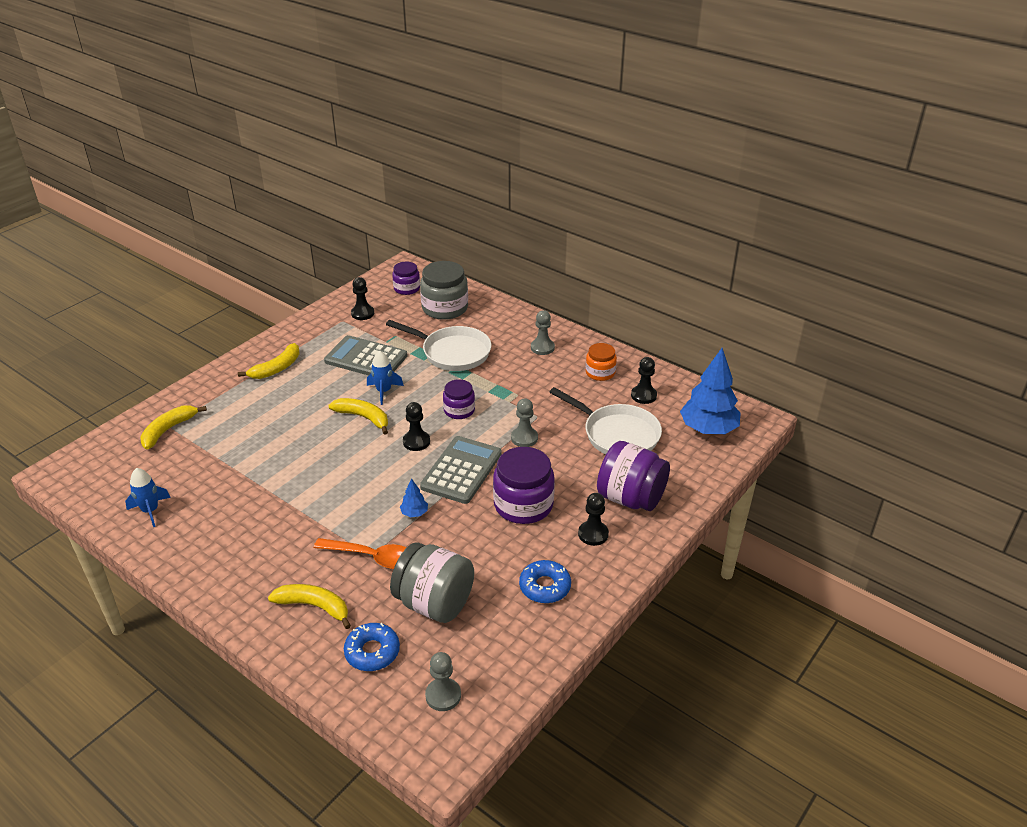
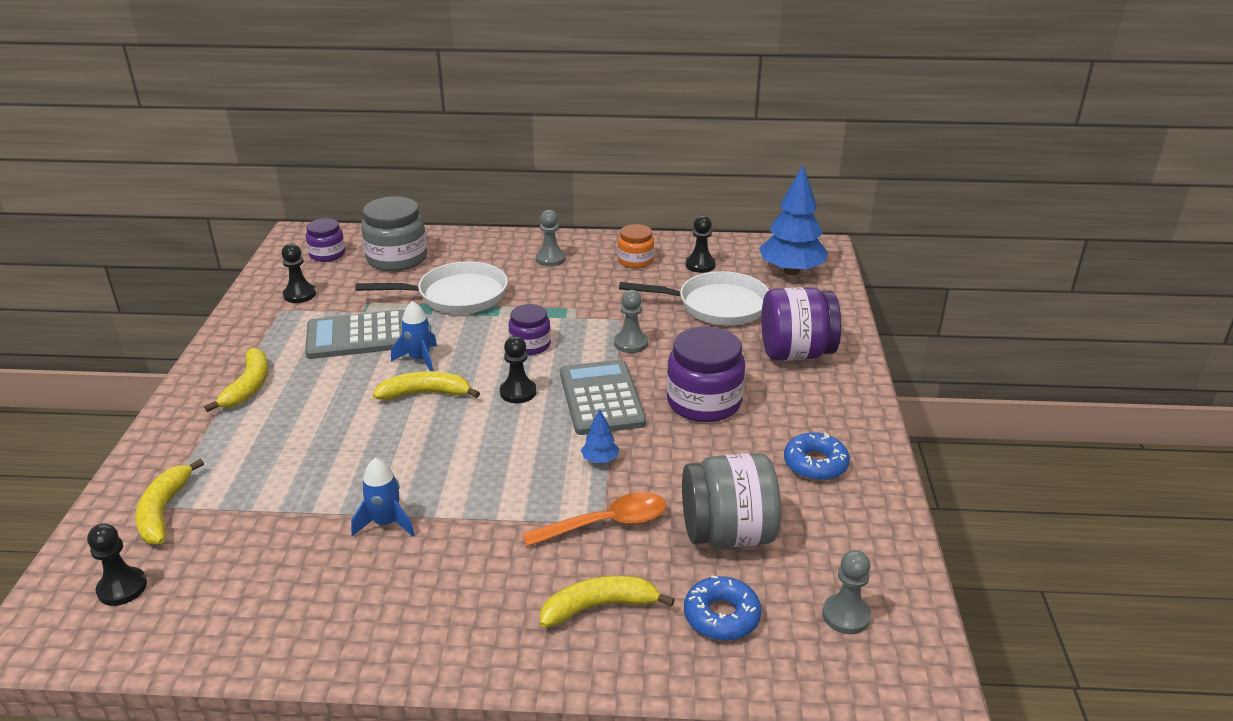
camera: 35 degrees left, 5 degrees down
blue rocket [125,468,171,527] -> blue rocket moved to [351,458,415,537]
black pawn [578,493,609,546] -> black pawn moved to [87,523,147,606]

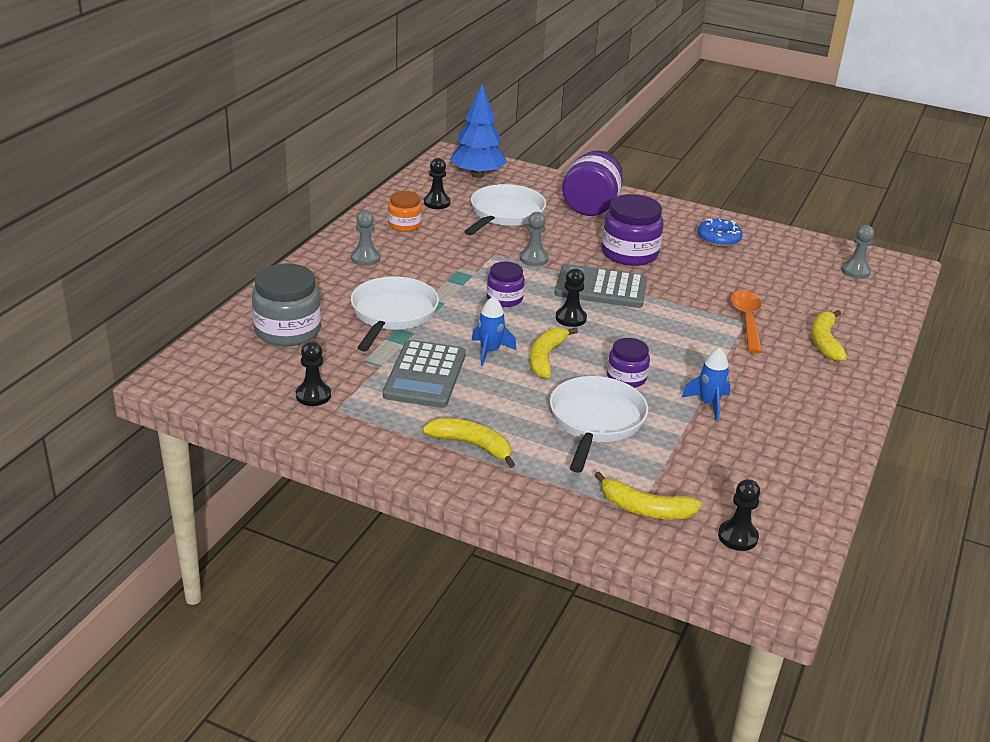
camera: 70 degrees left, 0 degrees up
purple jar [306,218,345,262] -> purple jar moved to [607,338,650,388]
blue tree [581,409,619,463] -> none
grey jar [682,453,781,548] -> none
blue donut [684,575,762,641] -> none
none -> white pan [550,376,648,473]

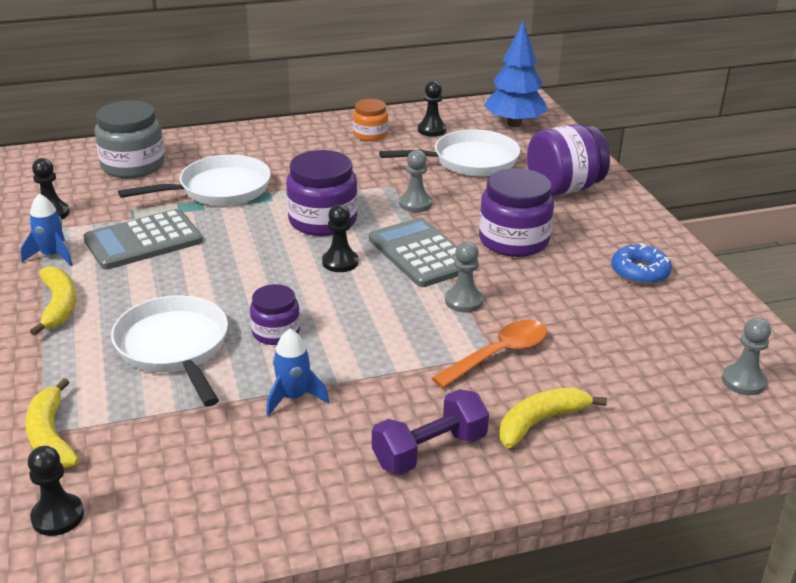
camera: 50 degrees right, 0 degrees up
grey pawn [351,210,380,266] -> grey pawn moved to [445,241,483,313]
blue rocket [471,296,517,366] -> blue rocket moved to [21,194,73,266]
purple jar [487,262,525,307] -> purple jar [286,150,358,236], size x1.70
yellow banana [530,327,578,378] -> none
white pan [550,376,648,473] -> white pan turned 90 degrees counterclockwise [111,296,228,407]
none -> purple dumbbell [372,389,489,475]

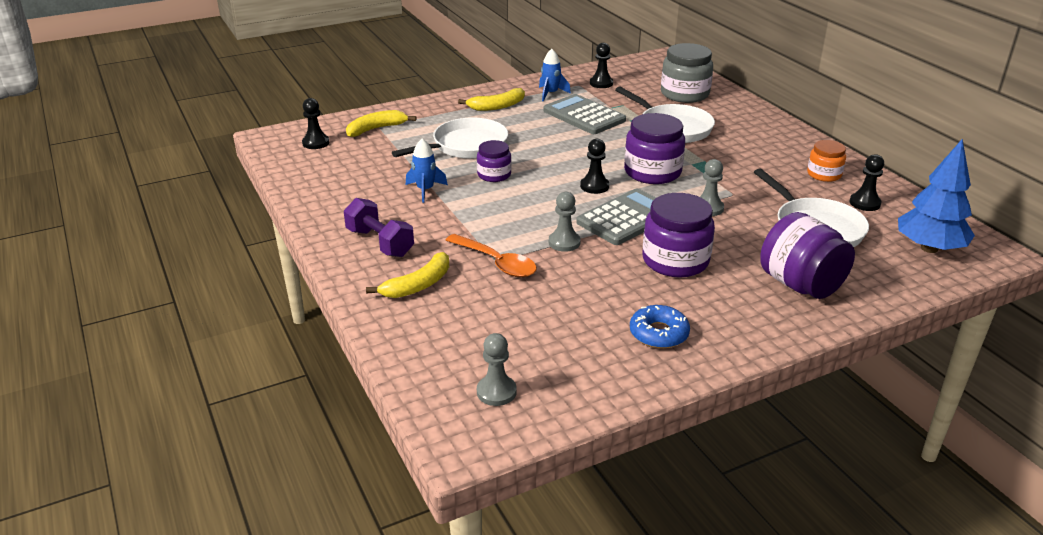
camera: 80 degrees right, 0 degrees up
yellow banana [500,387,607,448] -> yellow banana turned 90 degrees clockwise [366,252,449,298]

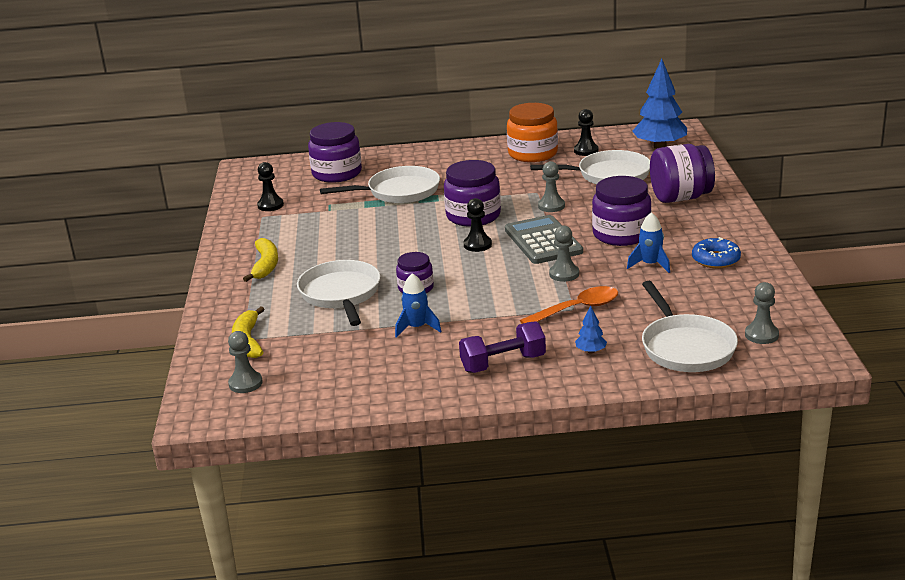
camera: 65 degrees left, 5 degrees down
black pawn [302,98,329,149] -> grey pawn [228,331,263,393]
yellow banana [366,252,449,298] -> blue tree [575,305,607,354]
blue rocket [539,49,571,101] -> blue rocket moved to [627,212,670,273]
grey calculator [543,94,626,134] -> none
grey jar [661,43,713,103] -> purple jar [308,122,362,183]
orange jar [807,140,846,182] -> orange jar [507,103,558,162], size x1.70
none -> white pan [642,281,738,372]

